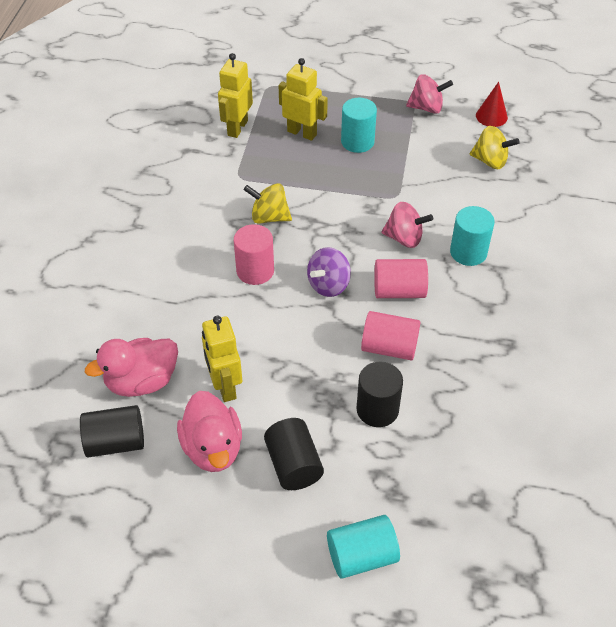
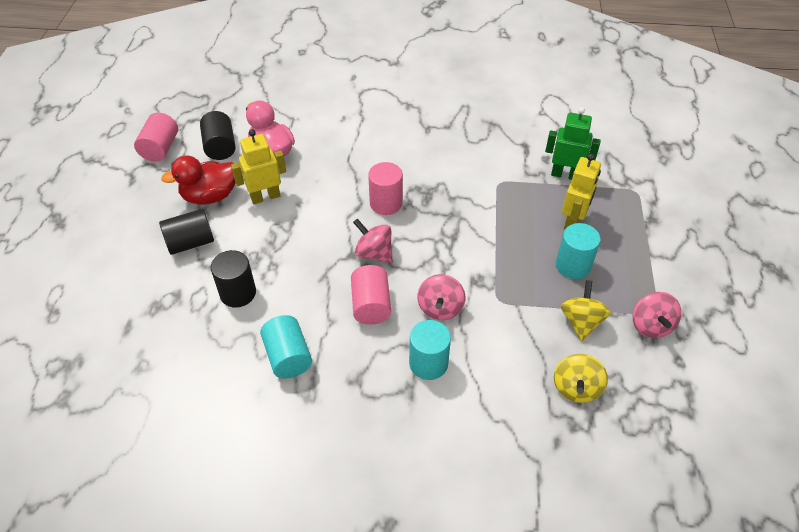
camera: 85 degrees right, 0 degrees up
pink duck [177,391,242,472] -> red duck [161,155,236,205]
yellow robot [218,53,253,138] -> green robot [545,107,601,180]
yellow spinning top [244,183,292,224] -> yellow spinning top moved to [561,280,611,341]
purple spinning top [307,247,351,297] -> pink spinning top [353,218,393,263]
turquoise cylinder [327,515,400,579] -> turquoise cylinder moved to [260,315,312,379]
pink cylinder [361,311,420,360] -> pink cylinder moved to [134,113,178,162]
red cone [476,82,508,127] -> none

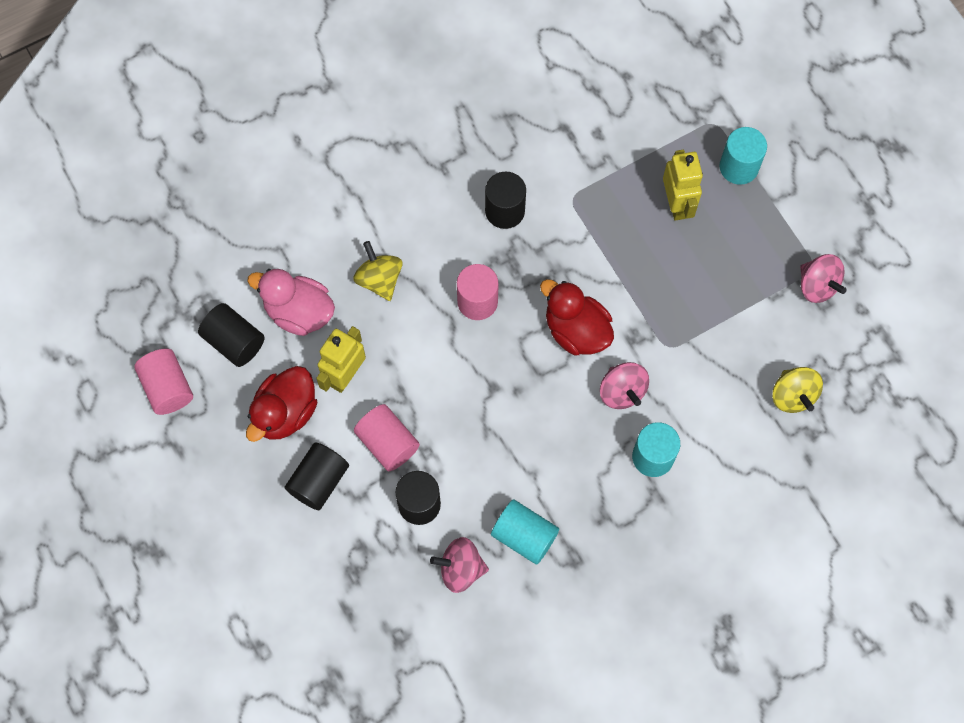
camera: 35 degrees left, 20 degrees up
pink cylinder [351,265,391,325] -> pink cylinder moved to [354,404,420,471]
pink spinning top [353,218,393,263] -> pink spinning top moved to [430,537,489,593]
green robot [545,107,601,180] -> none
turquoise cylinder [556,223,601,279] -> turquoise cylinder moved to [720,127,767,185]
yellow spinning top [561,280,611,341] -> yellow spinning top moved to [353,241,403,301]
none -> black cylinder [485,172,526,229]
none -> red duck [540,279,614,355]

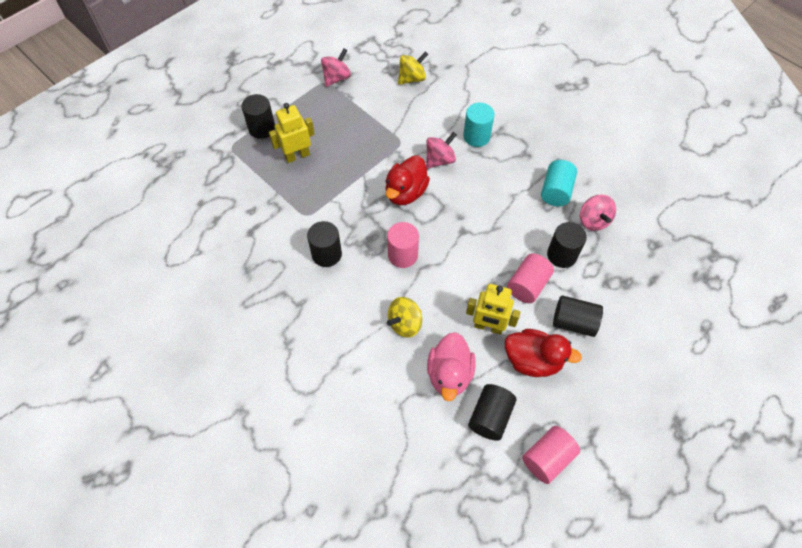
camera: 105 degrees left, 10 degrees down
turquoise cylinder [720,127,767,185] -> black cylinder [242,94,275,139]

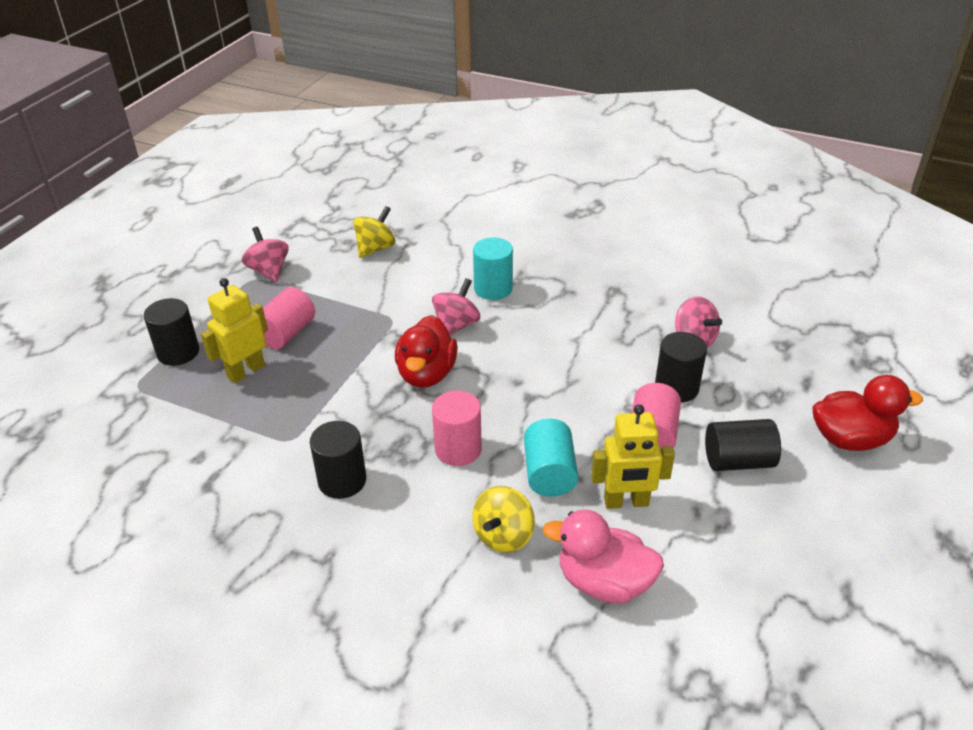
camera: 20 degrees left, 20 degrees down
pink spinning top [321,48,351,87] -> pink spinning top turned 45 degrees counterclockwise [242,227,289,282]
pink duck [427,332,476,401] -> pink duck turned 120 degrees clockwise [543,509,664,603]
black cylinder [468,384,517,441] -> none
red duck [505,329,582,377] -> red duck moved to [812,375,923,451]
pink cylinder [522,426,580,484] -> pink cylinder moved to [263,287,315,349]
turquoise cylinder [541,160,577,206] -> turquoise cylinder moved to [524,419,578,497]

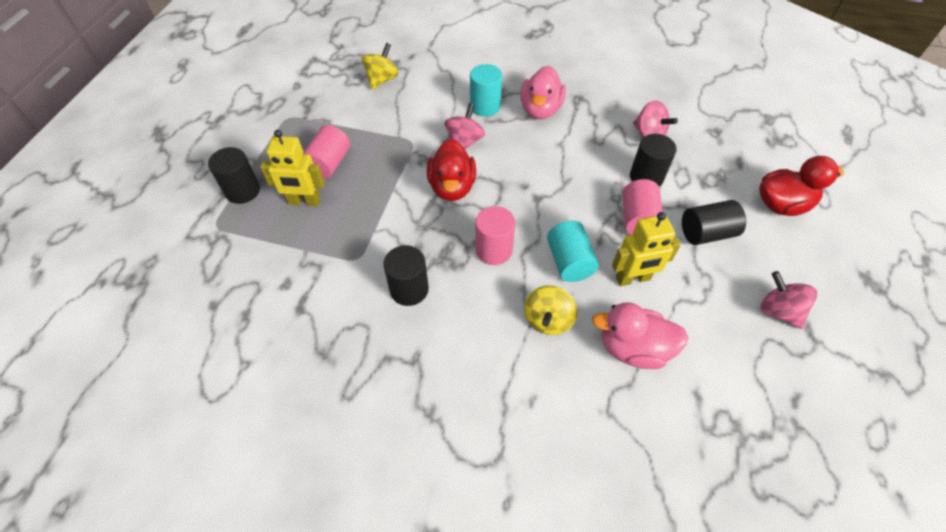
camera: 10 degrees left, 15 degrees up
yellow robot [201,278,268,383] -> yellow robot turned 120 degrees counterclockwise [260,130,325,206]
pink spinning top [242,227,289,282] -> pink spinning top moved to [761,271,817,329]
none -> pink duck [520,66,566,119]

